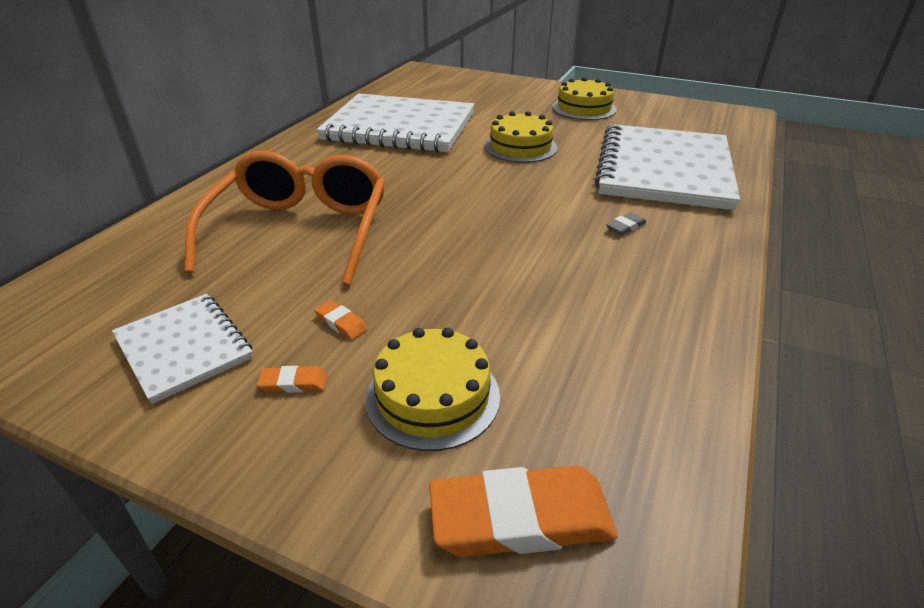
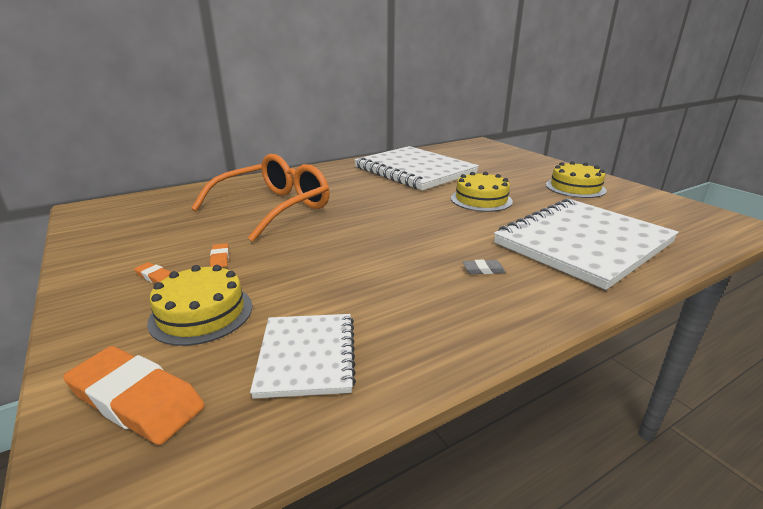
camera: 35 degrees right, 10 degrees down
white notebook [112,294,253,404] -> white notebook moved to [250,314,356,399]

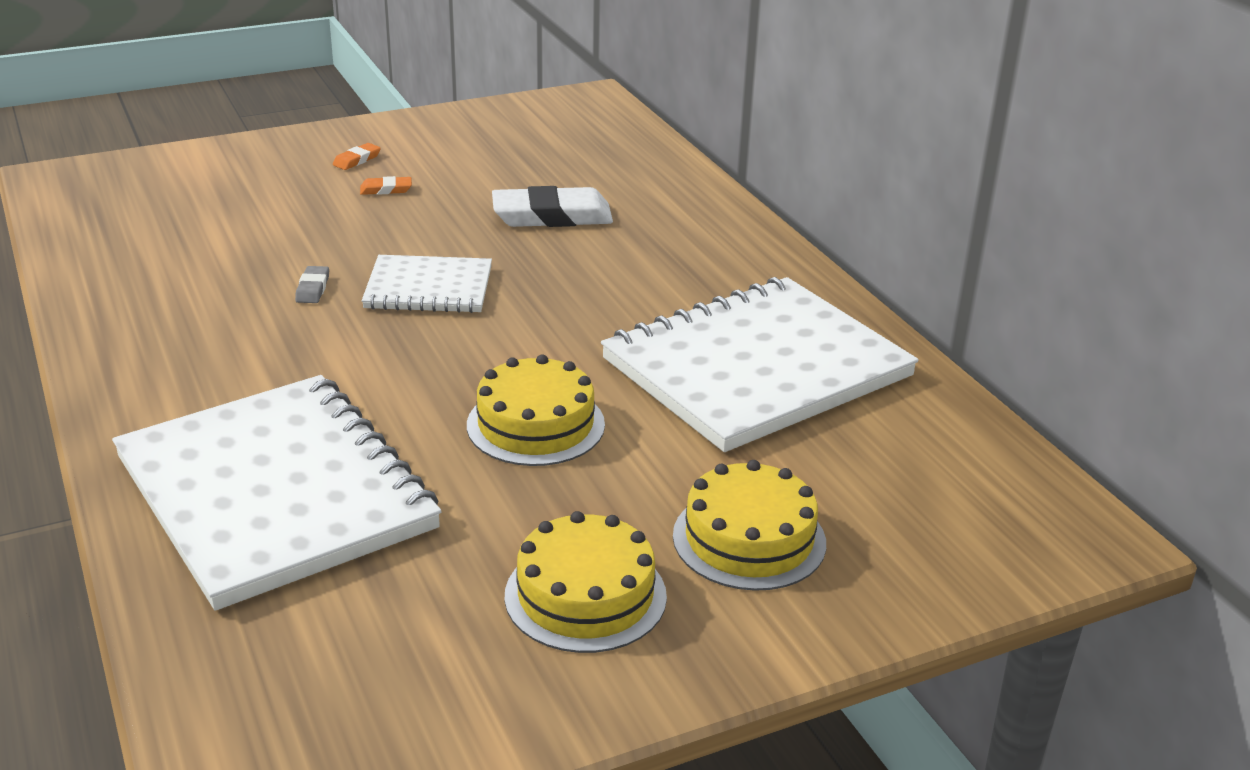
camera: 95 degrees right, 5 degrees up
orange eraser [63,346,205,445] -> none
yellow cake [147,265,252,346] -> yellow cake moved to [673,460,826,591]
orange glasses [191,154,329,242] -> white eraser [492,186,613,227]
white notebook [250,314,356,399] -> white notebook moved to [362,255,492,313]
grey eraser [463,260,506,274] -> grey eraser moved to [295,266,329,303]

